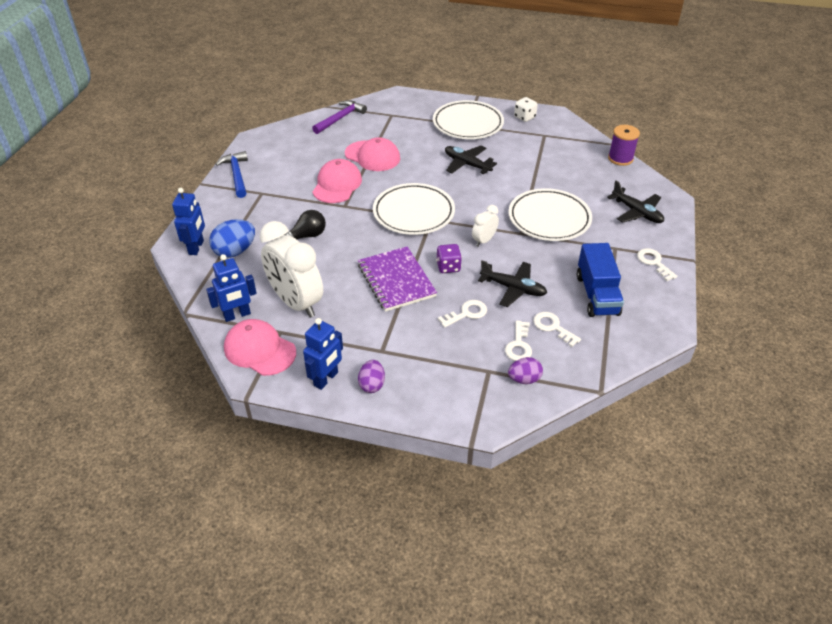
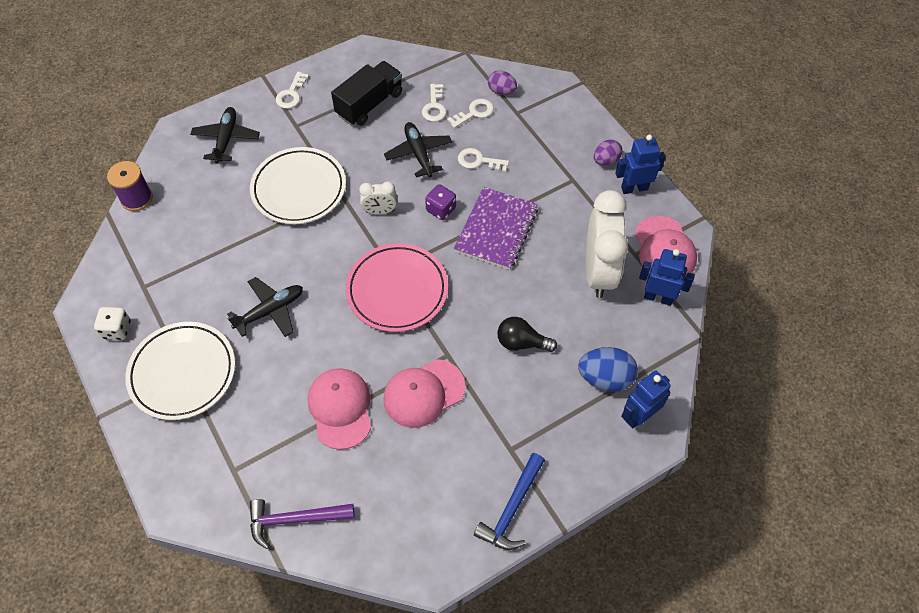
camera: 135 degrees left, 15 degrees up
white plate [373,183,455,235] -> pink plate [345,243,448,332]
black plane [445,145,497,174] -> black plane turned 120 degrees counterclockwise [227,277,303,337]
blue truck [577,243,624,317] -> black truck [331,61,402,126]

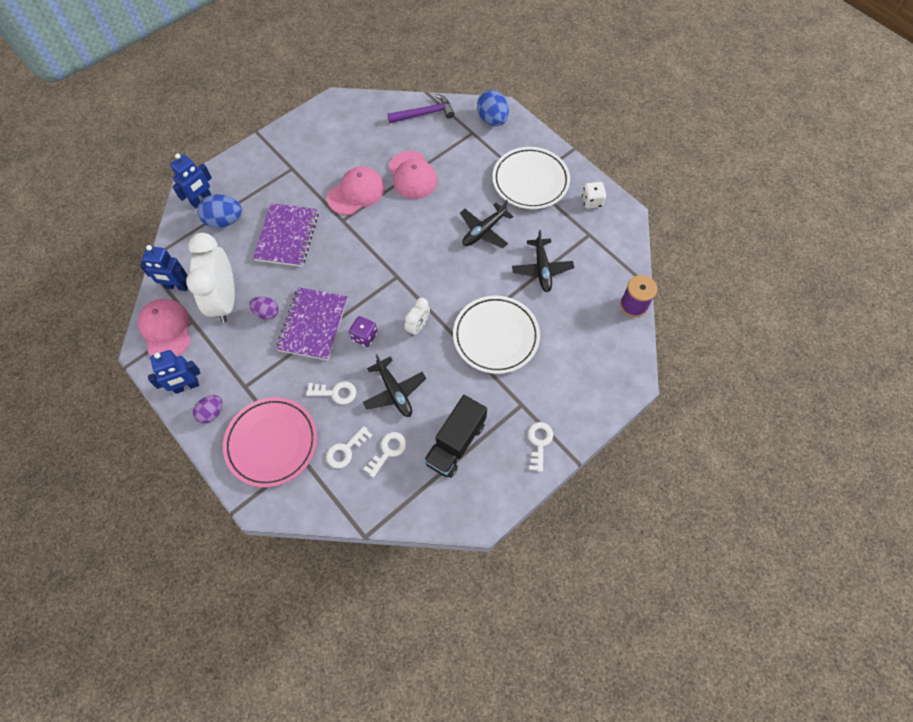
camera: 170 degrees right, 5 degrees up
black plane [190,107,260,163] -> black plane moved to [512,230,574,292]
pink plate [345,243,448,332] -> pink plate moved to [223,397,317,487]
white clock [359,182,397,215] -> white clock turned 135 degrees clockwise [405,298,430,336]
white key [422,84,446,122] -> white key turned 45 degrees clockwise [363,432,407,478]
blue hammer [474,453,545,550] -> none
purple egg [488,70,517,95] -> purple egg moved to [249,297,279,320]
black light bulb [497,317,557,352] -> purple notebook [253,203,319,267]
none -> blue egg [477,90,509,126]

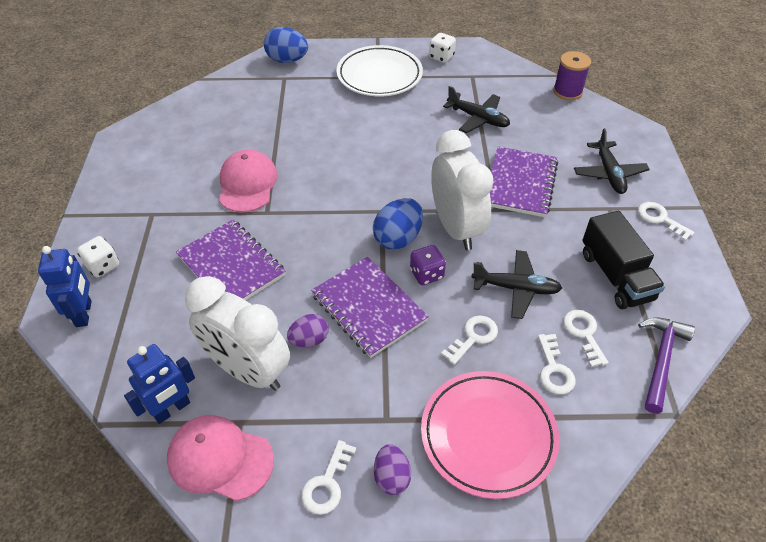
camera: 50 degrees left, 15 degrees down
blue robot [148,350,201,394] -> white key [301,440,356,515]
blue egg [197,194,242,228] -> blue egg moved to [373,198,423,250]
purple hammer [387,94,454,123] -> purple hammer moved to [638,317,695,414]
pink cap [389,151,437,199] -> none
white clock [405,298,430,336] -> white clock [431,130,493,250], size x2.11
white plate [453,296,540,374] -> purple notebook [490,147,558,217]
black plane [460,200,513,248] -> black plane moved to [574,128,650,194]
none -> white dice [77,236,119,278]

